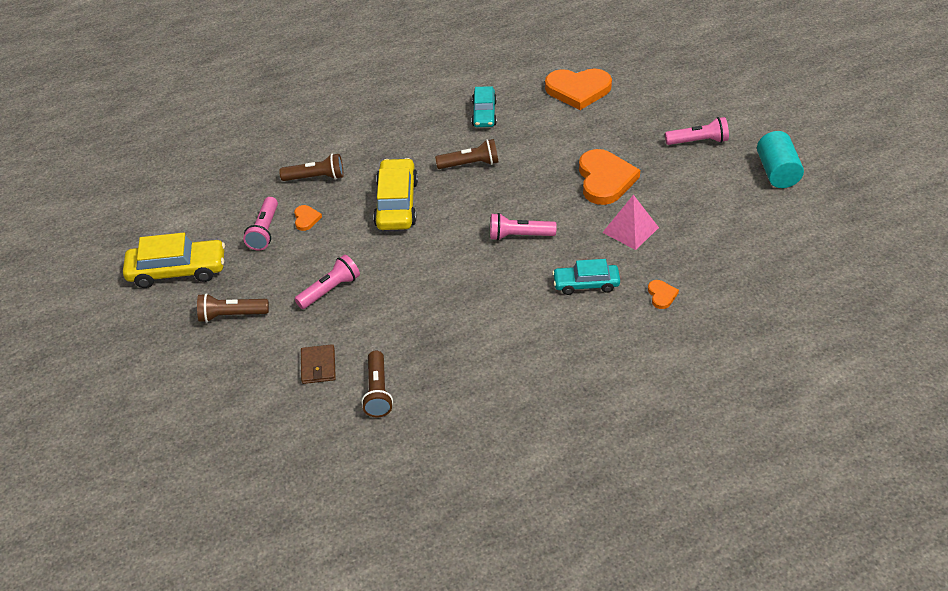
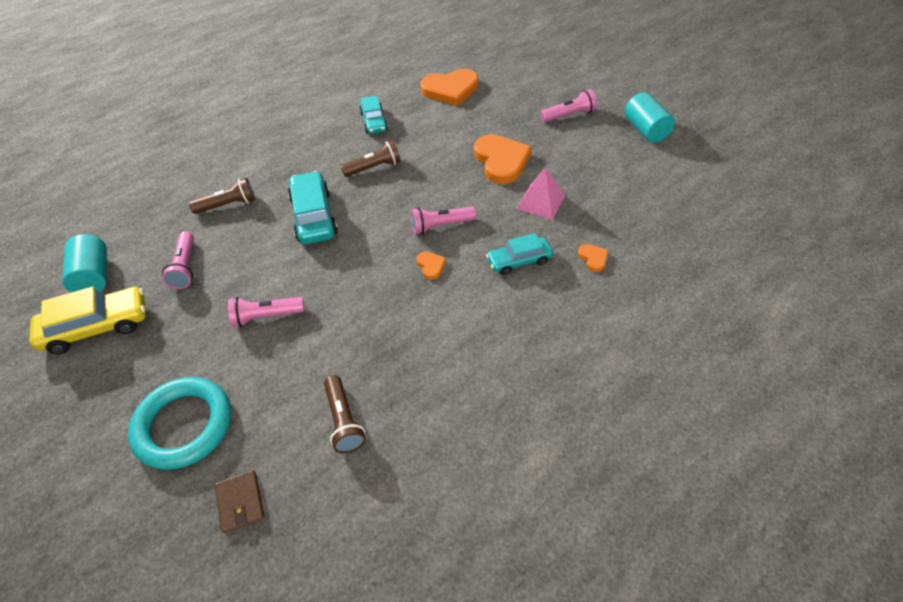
camera: 15 degrees left, 5 degrees up
brown flashlight [197,293,269,322] -> none
orange heart [294,205,322,231] -> orange heart moved to [416,252,446,280]
pink flashlight [295,255,360,309] -> pink flashlight turned 135 degrees counterclockwise [228,297,305,327]
brown wallet [301,344,336,384] -> brown wallet moved to [214,470,264,533]
yellow car [373,158,418,230] -> turquoise car [288,171,338,245]
none -> turquoise cylinder [62,234,107,292]
none -> turquoise ring [128,377,231,470]

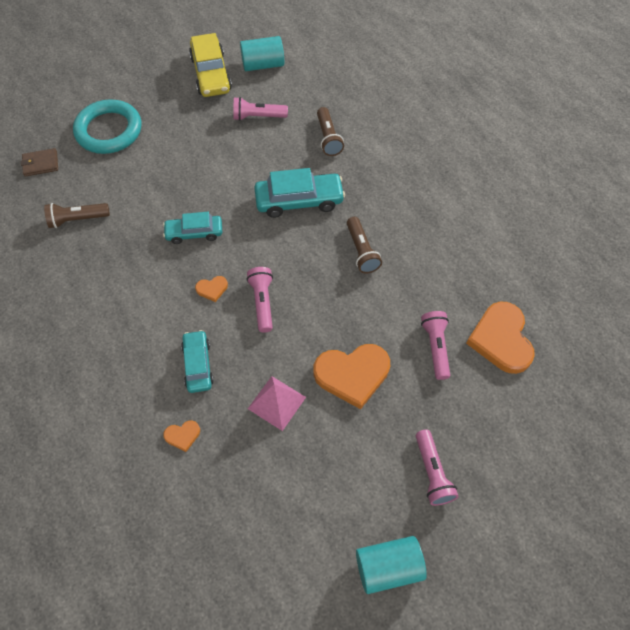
camera: 95 degrees right, 10 degrees up
pink flashlight [228,297,305,327] -> pink flashlight moved to [421,311,450,380]
turquoise car [360,95,388,134] -> turquoise car moved to [163,212,222,244]

